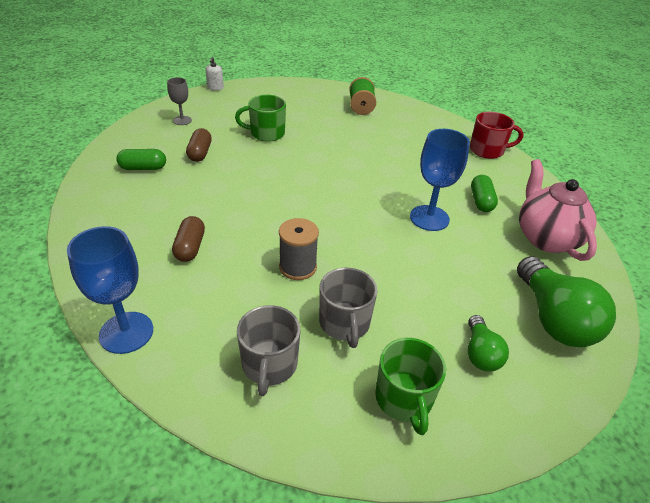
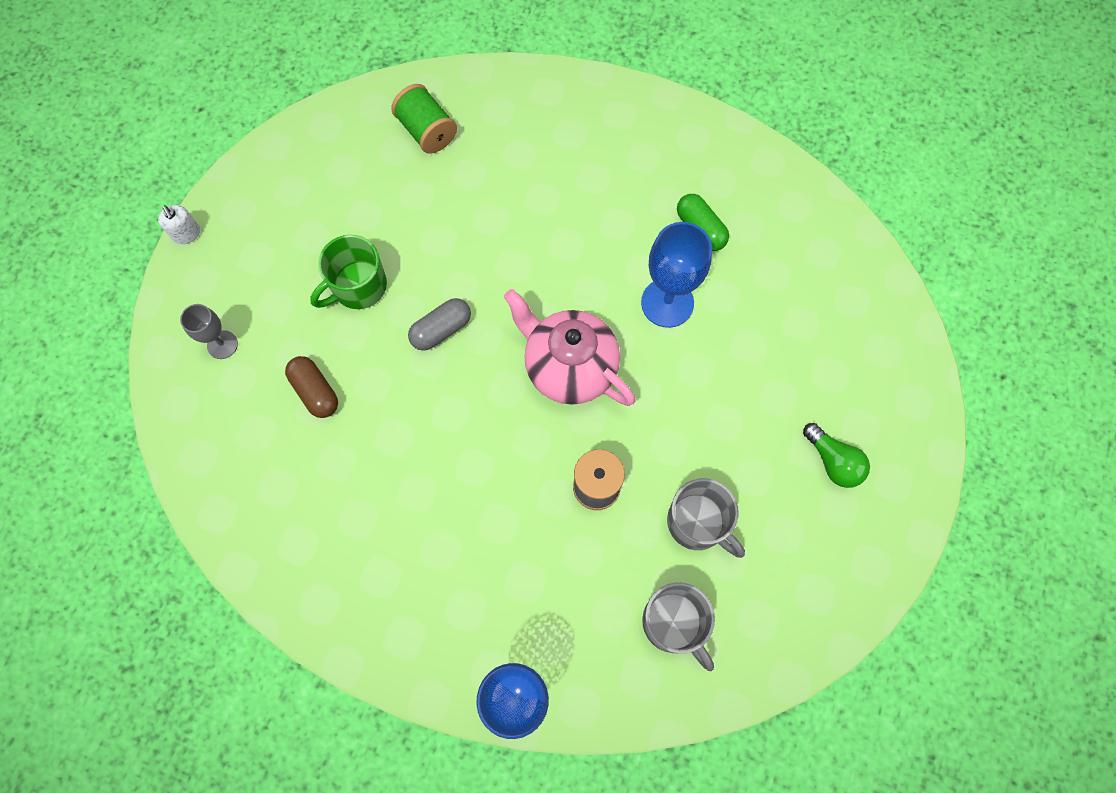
camera: 35 degrees left, 30 degrees up
green capsule [116,149,166,170] -> none
brown capsule [172,216,205,262] -> none
green mug [375,338,446,435] -> none
red mug [470,112,524,159] -> none
green light bulb [517,256,616,347] -> none
pink teapot [519,159,597,261] -> pink teapot moved to [504,289,635,406]
none -> grey capsule [408,298,471,351]

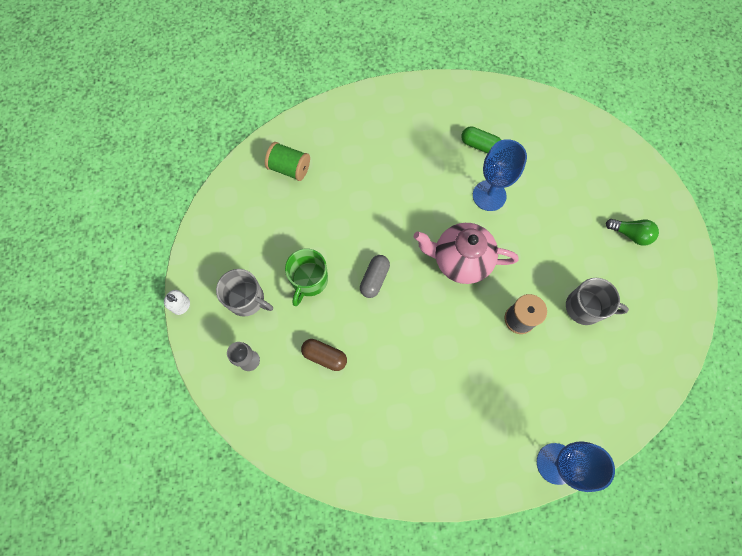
camera: 30 degrees left, 0 degrees up
grey mug [642,582,715,671] -> grey mug moved to [216,269,273,317]

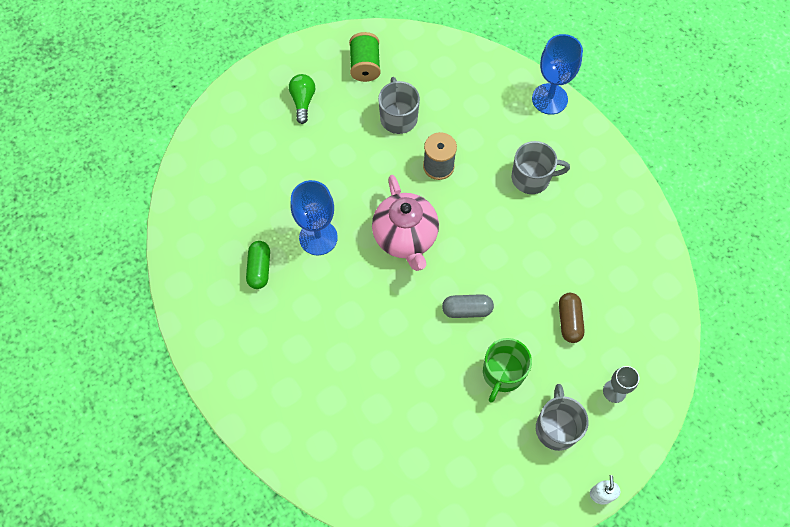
camera: 115 degrees left, 5 degrees down
green spool [265,142,310,181] -> green spool moved to [349,32,381,82]
green mug [285,248,328,306] -> green mug turned 120 degrees clockwise [483,338,532,403]
none -> grey mug [512,141,570,194]

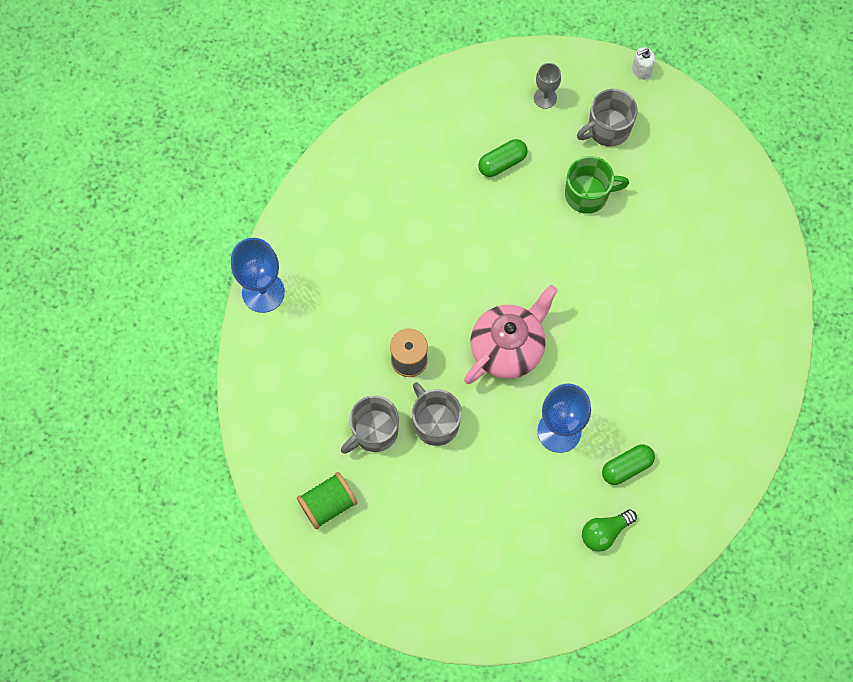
camera: 120 degrees left, 5 degrees up
green light bulb [289,74,315,124] -> green light bulb moved to [582,509,637,552]
grey capsule [442,294,494,318] -> none
grey mug [512,141,570,194] -> grey mug moved to [412,382,462,446]
brown capsule [559,293,585,343] -> green capsule [478,139,528,177]

